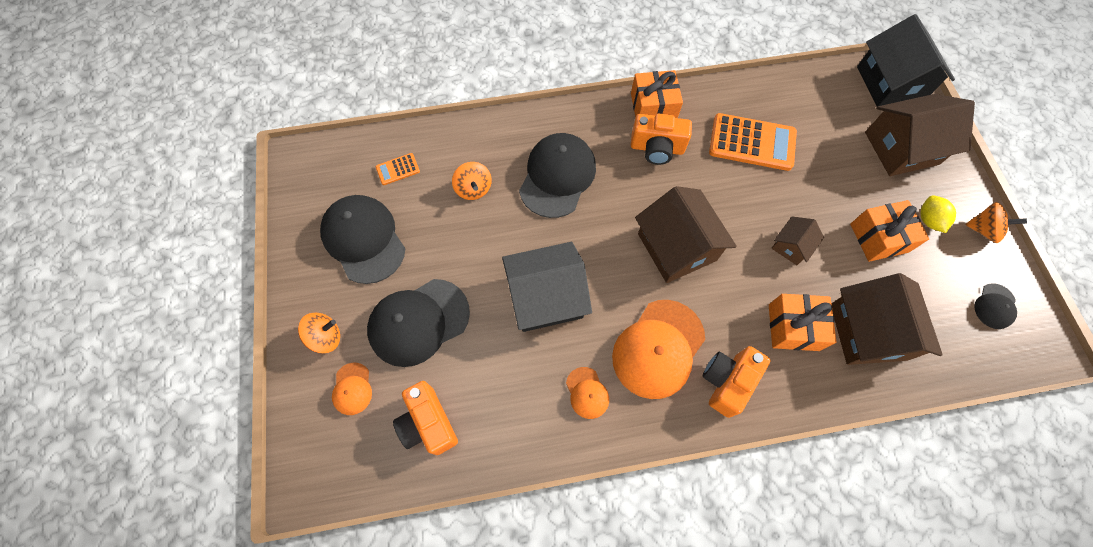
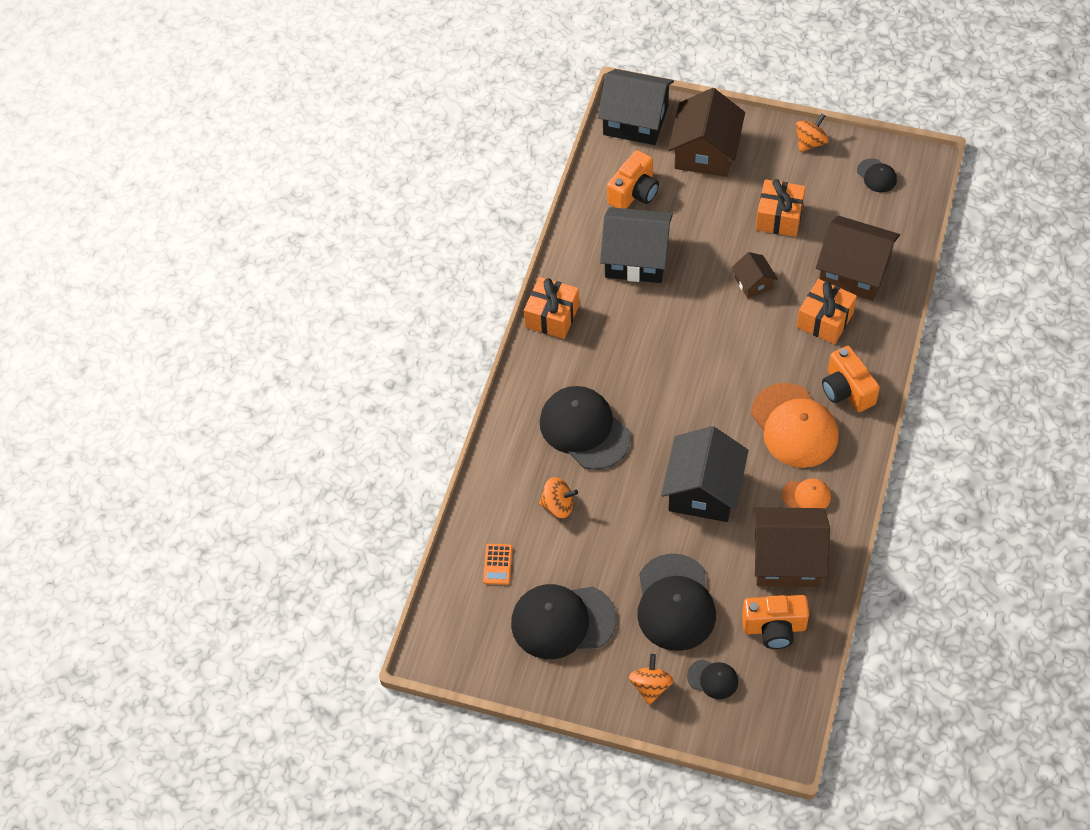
camera: 60 degrees left, 10 degrees down
orange cap [332,363,372,415] -> black cap [687,659,738,699]
orange camera [631,113,692,165] -> orange camera moved to [607,150,659,209]
brown house [635,186,737,283] -> brown house moved to [753,507,830,587]
orange calculator [709,113,797,171] -> black house [600,207,673,283]
yellow lemon [921,195,956,233] -> none

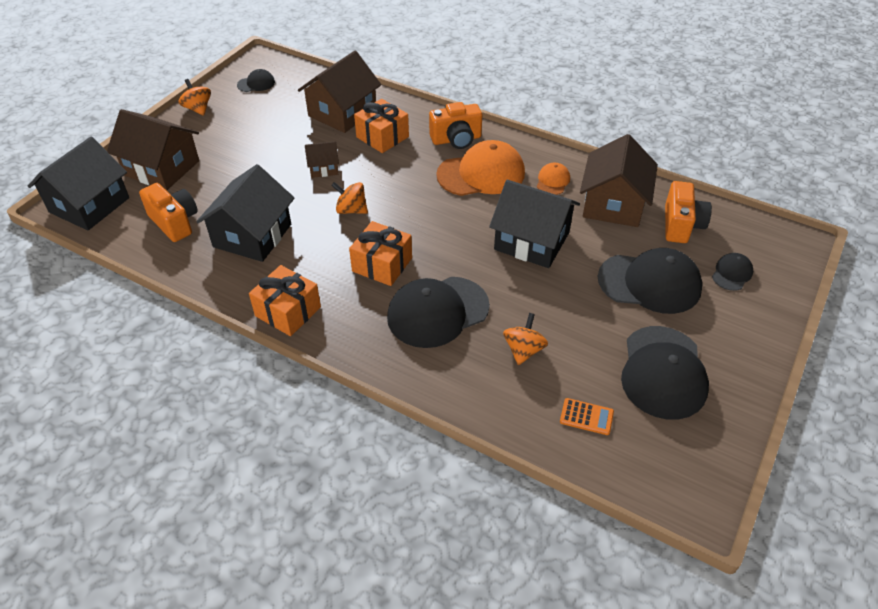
camera: 80 degrees left, 10 degrees down
orange spinning top [629,654,674,705] -> orange spinning top moved to [331,182,368,214]
orange gift [756,179,806,237] -> orange gift moved to [349,221,412,286]

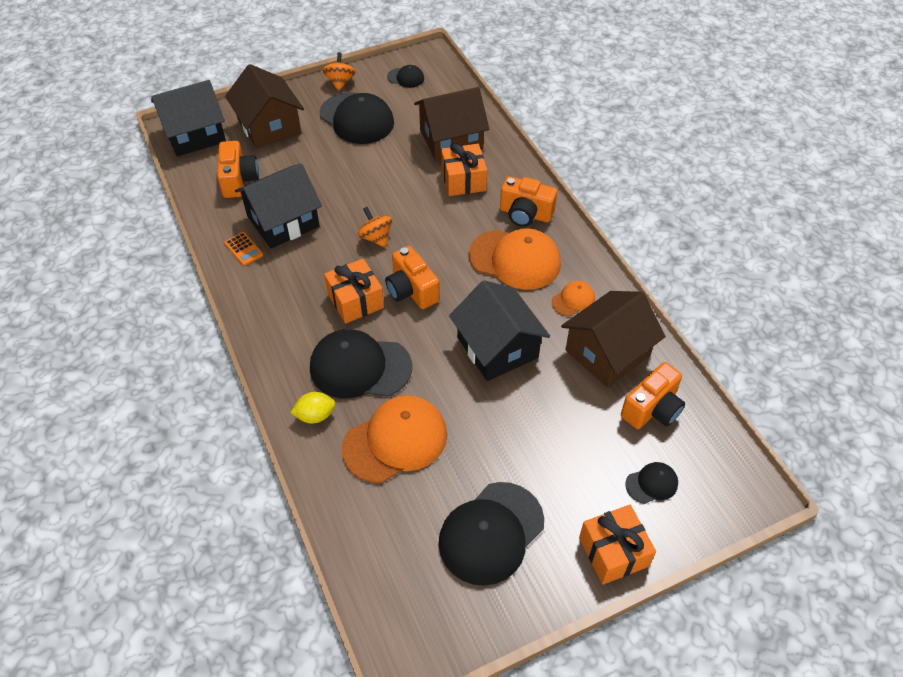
camera: 35 degrees right, 5 degrees up
orange gift [249,265,321,336] -> orange gift moved to [579,505,656,585]
brown house [305,141,339,178] -> none
orange spinning top [503,313,548,365] -> orange cap [342,395,447,483]
orange calculator [560,398,614,435] -> orange calculator moved to [224,232,263,266]
black cap [598,248,703,314] -> black cap moved to [319,92,394,144]
none -> yellow lemon [290,392,336,423]
none -> orange camera [385,246,440,309]

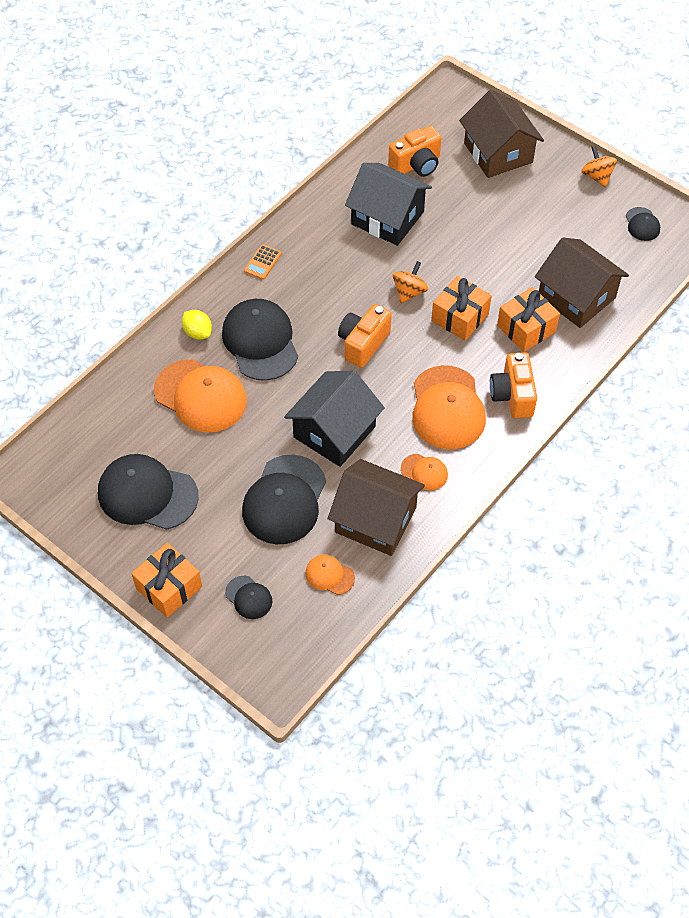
camera: 65 degrees right, 5 degrees up
black house [151,80,226,157] -> none
orange calculator [224,232,263,266] -> orange calculator moved to [244,244,282,280]
brown house [225,64,304,149] -> brown house turned 60 degrees counterclockwise [459,90,544,178]
black cap [319,92,394,144] -> black cap moved to [242,454,326,544]
orange spinning top [323,52,356,91] -> orange spinning top turned 90 degrees counterclockwise [581,146,617,187]
orange gift [324,259,384,324] -> orange gift moved to [431,276,492,341]
orange camera [621,362,685,429] -> orange cap [305,554,355,595]

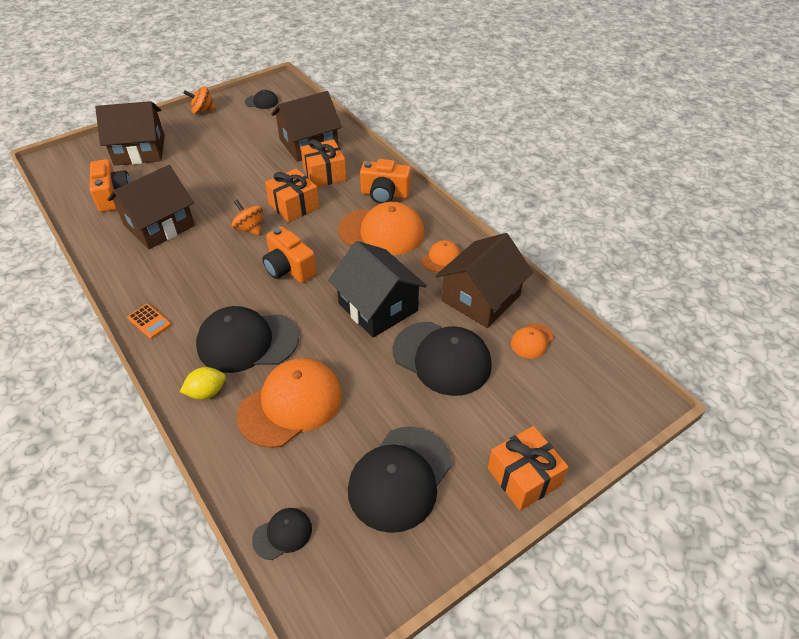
camera: 75 degrees left, 10 degrees down
black cap [225,576,272,619] -> black cap moved to [252,508,312,560]
black house [345,163,432,246] -> brown house [107,165,195,249]

